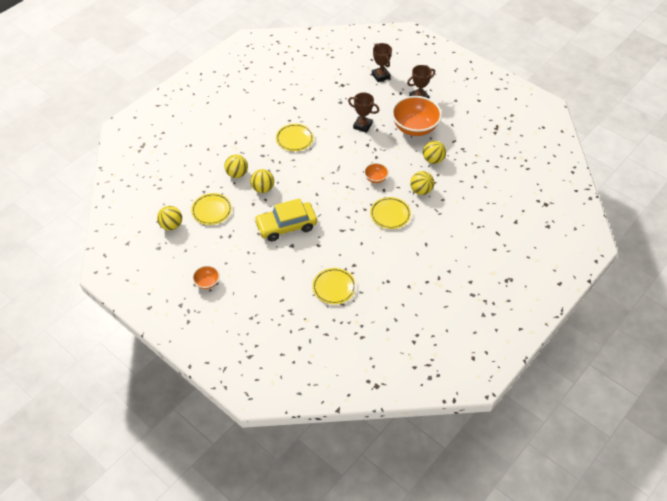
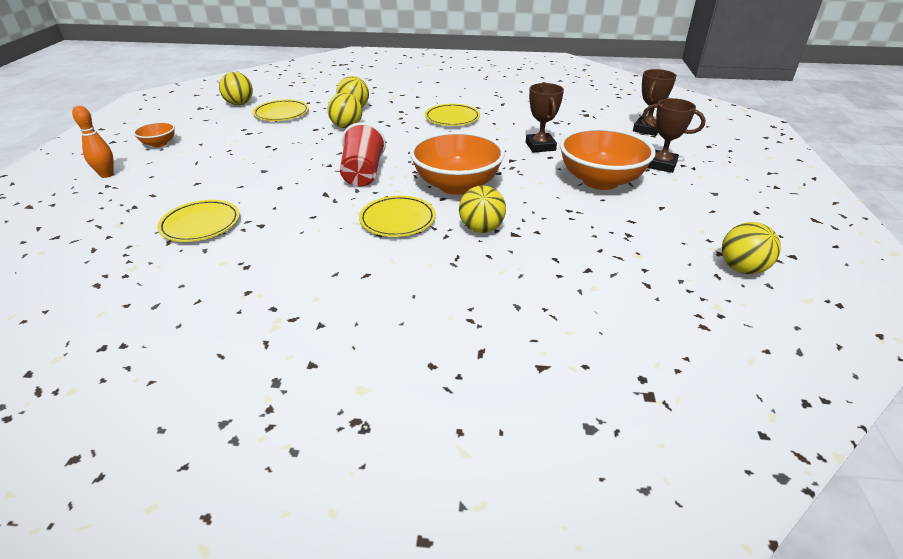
camera: 55 degrees right, 15 degrees down
yellow car [254,198,317,241] -> none
orange bowl [364,163,389,183] -> orange bowl [410,131,505,195], size x2.12
yellow ball [423,141,446,164] -> yellow ball moved to [722,222,781,274]
none -> orange bowling pin [72,105,114,178]
none -> red cup [340,122,386,187]

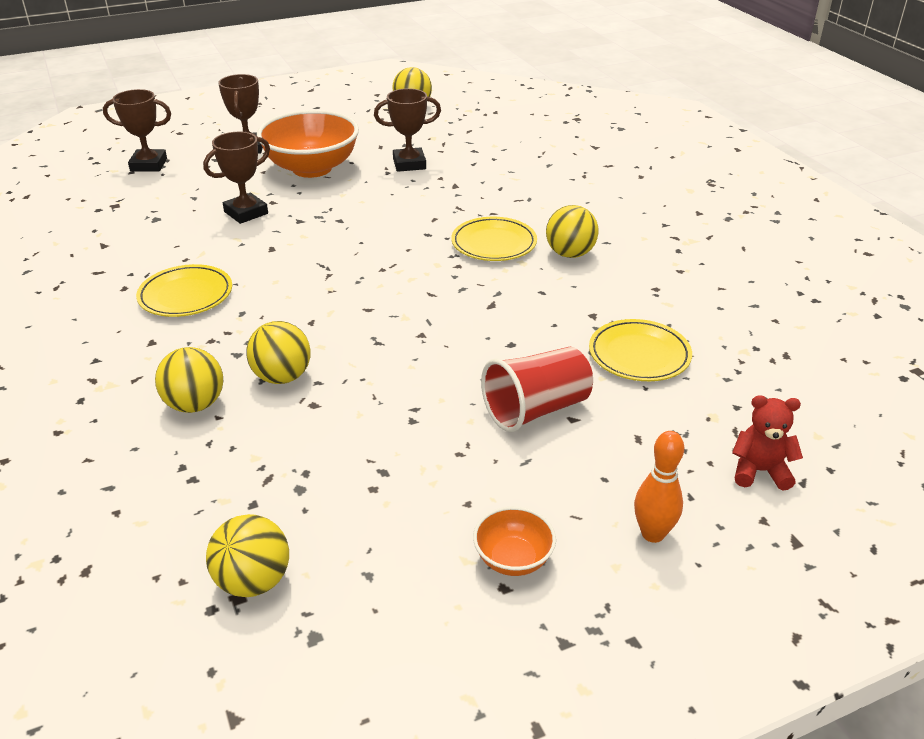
camera: 120 degrees left, 0 degrees up
yellow plate [253,100,309,121] -> none
red cup [340,122,386,187] -> red cup moved to [481,347,593,432]
orange bowl [410,131,505,195] -> none
yellow ball [459,185,506,233] -> yellow ball moved to [546,205,599,258]
none -> brown trophy [374,88,441,172]
none -> red teddy bear [732,395,803,491]

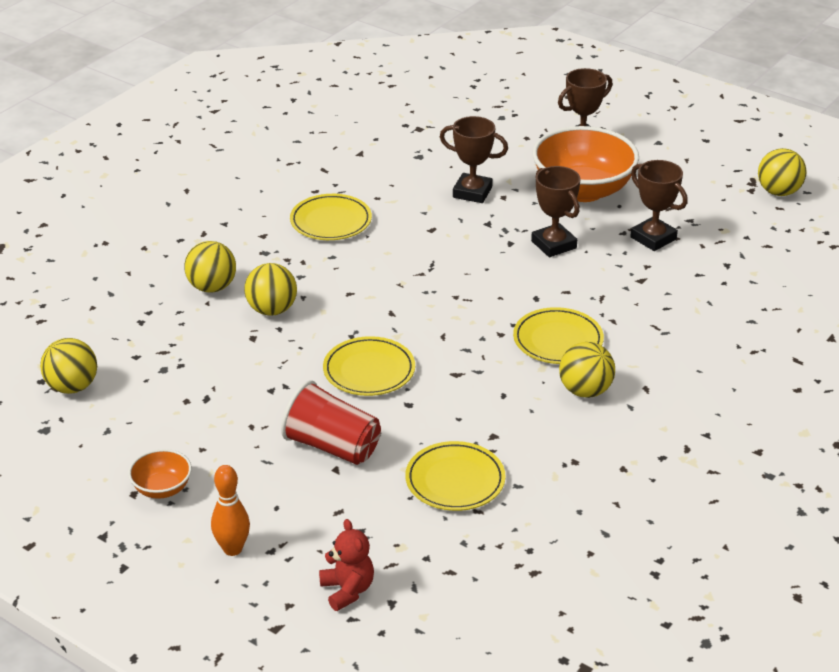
camera: 60 degrees right, 0 degrees up
brown trophy [103,89,171,172] -> brown trophy moved to [531,166,580,257]
none -> yellow plate [323,336,415,396]

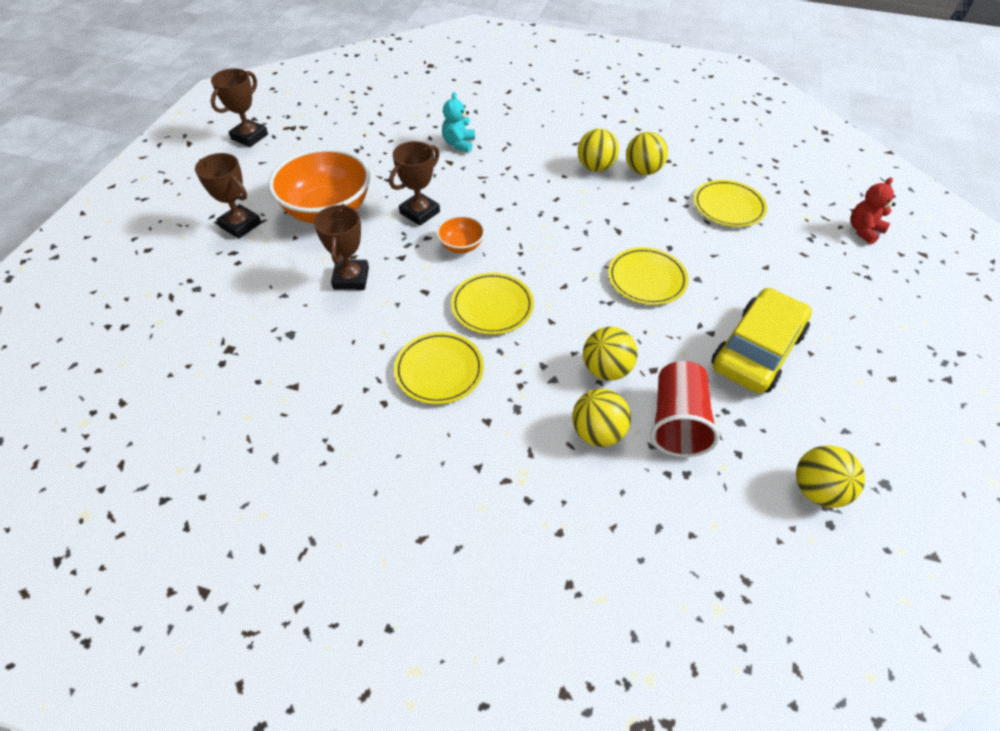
camera: 110 degrees left, 15 degrees up
orange bowl [128,449,192,499] -> orange bowl moved to [437,215,485,253]
orange bowling pin [211,465,250,556] -> none
red cup [281,380,381,465] -> red cup moved to [650,361,720,457]
yellow plate [513,307,604,364] -> yellow plate moved to [451,272,534,335]
brown trophy [630,160,688,251] -> brown trophy moved to [211,68,268,147]
yellow ball [758,148,807,196] -> yellow ball moved to [626,132,668,175]
none -> turquoise teddy bear [442,92,475,153]
none -> yellow car [711,288,812,393]

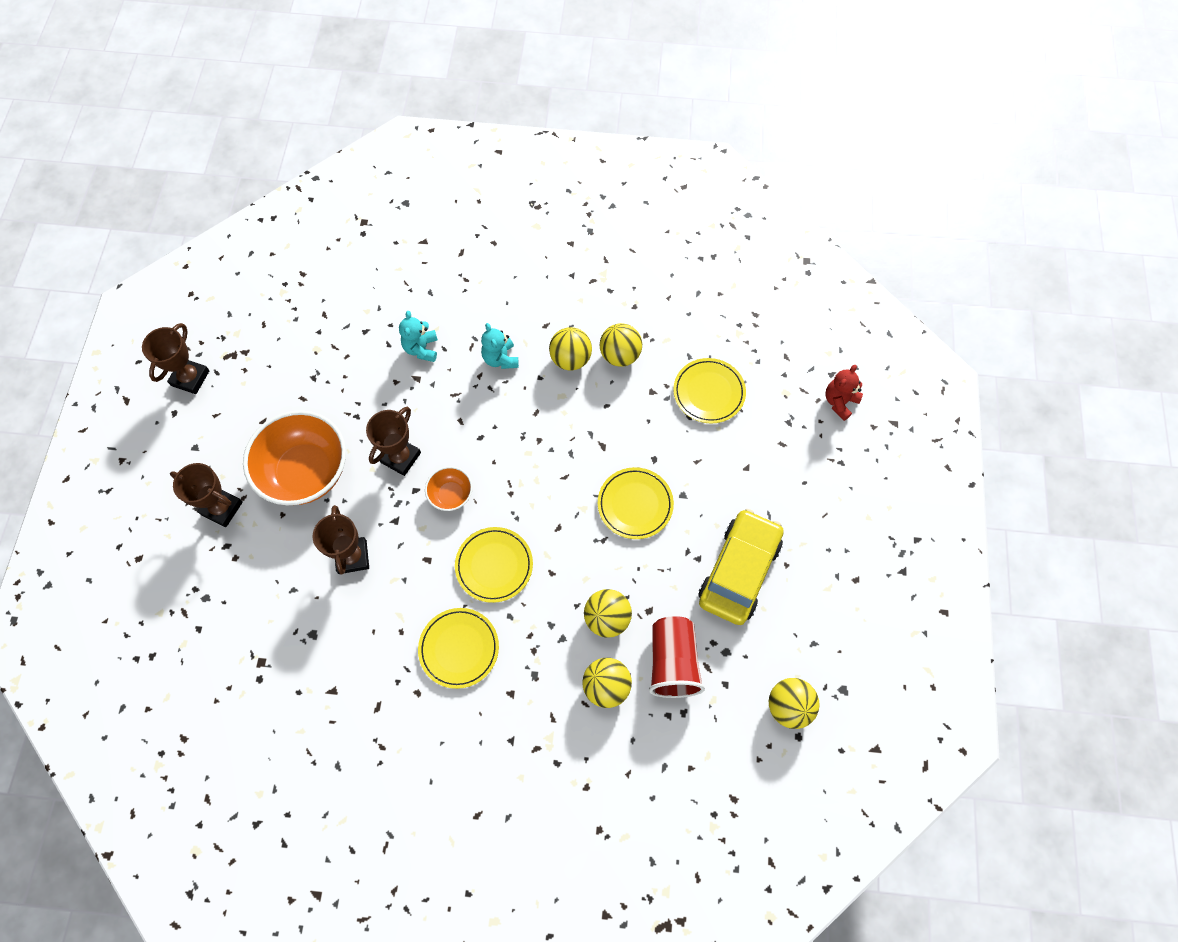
camera: 10 degrees left, 15 degrees up
none -> turquoise teddy bear [481,323,519,369]

